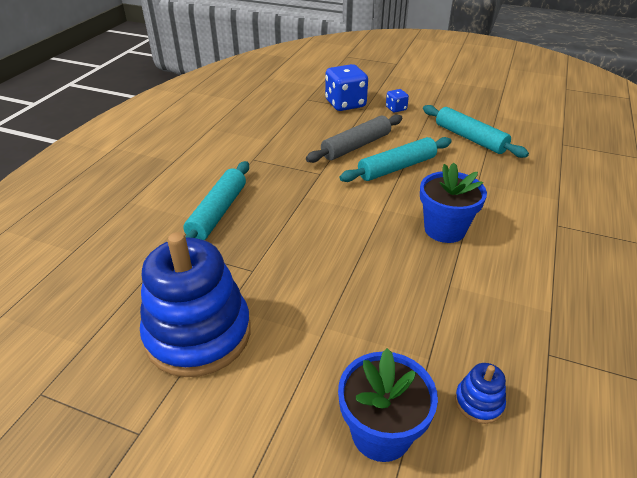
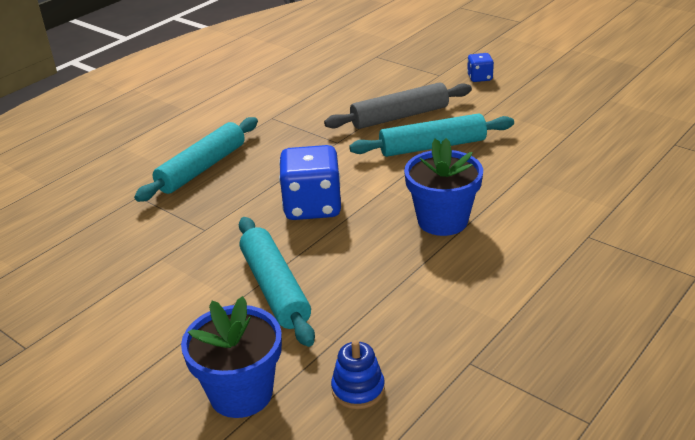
camera: 20 degrees right, 5 degrees down
blue stacking toy [140,232,251,377] -> none
blue dice [325,64,368,111] -> blue dice moved to [279,145,341,220]
turquoise rolling pin [423,105,529,158] -> turquoise rolling pin moved to [239,217,315,347]

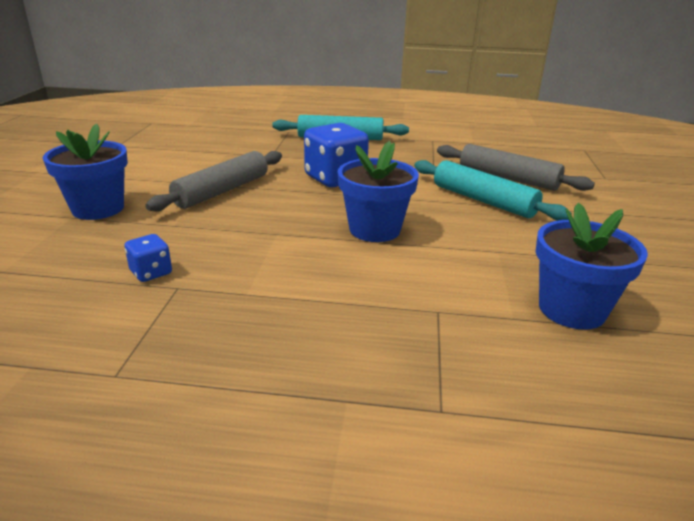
camera: 55 degrees right, 5 degrees down
turquoise rolling pin [239,217,315,347] -> grey rolling pin [145,151,282,212]
blue stacking toy [331,340,385,409] -> none
blue dice [467,53,494,82] -> blue dice moved to [125,234,172,282]
none -> blue flower pot [535,203,648,330]

